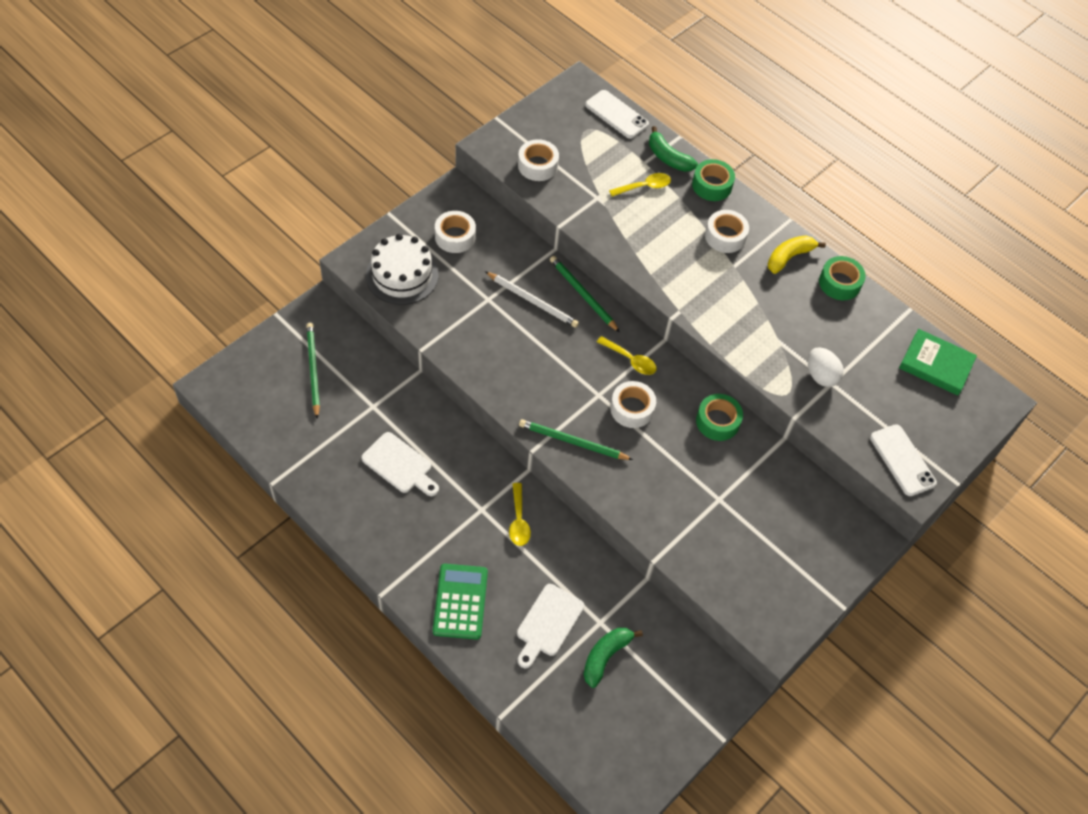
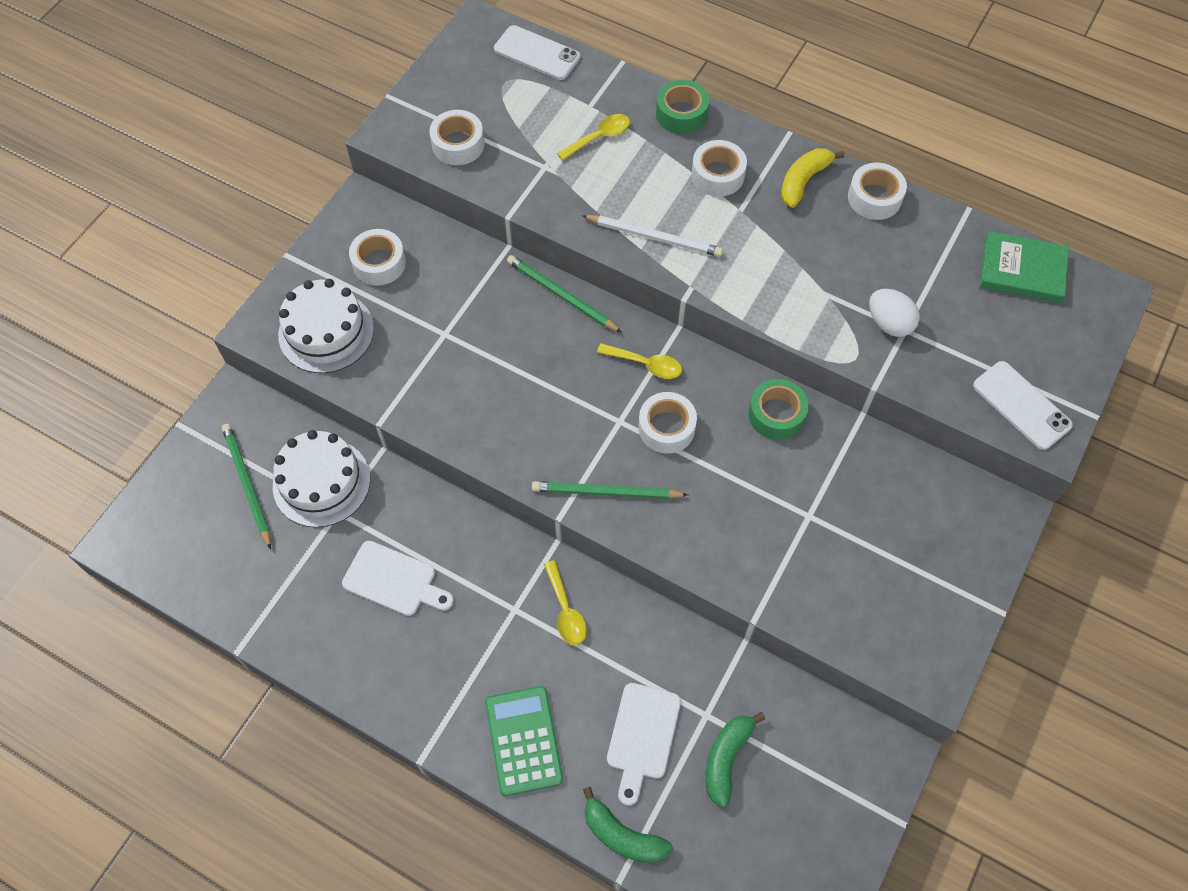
camera: 10 degrees left, 5 degrees up
white pencil [485,271,579,328] -> white pencil moved to [582,215,723,257]
green banana [649,126,698,172] -> green banana moved to [583,787,673,863]
green tape [819,256,866,300] -> white tape [848,163,907,220]
none -> white cake [273,430,370,527]

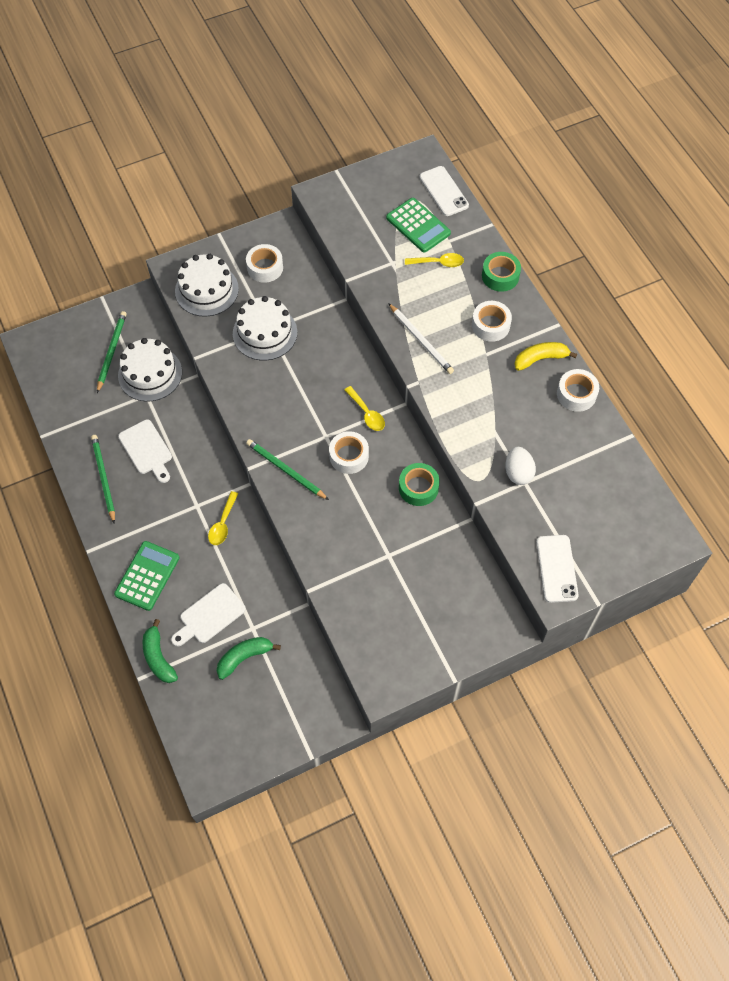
camera: 35 degrees right, 0 degrees up
white tape [430,110,484,165] -> none
green pencil [507,255,622,333] -> green pencil moved to [91,435,115,524]
green book [980,231,1069,303] -> none
none -> white cake [233,296,297,361]
none -> green calculator [386,198,451,253]

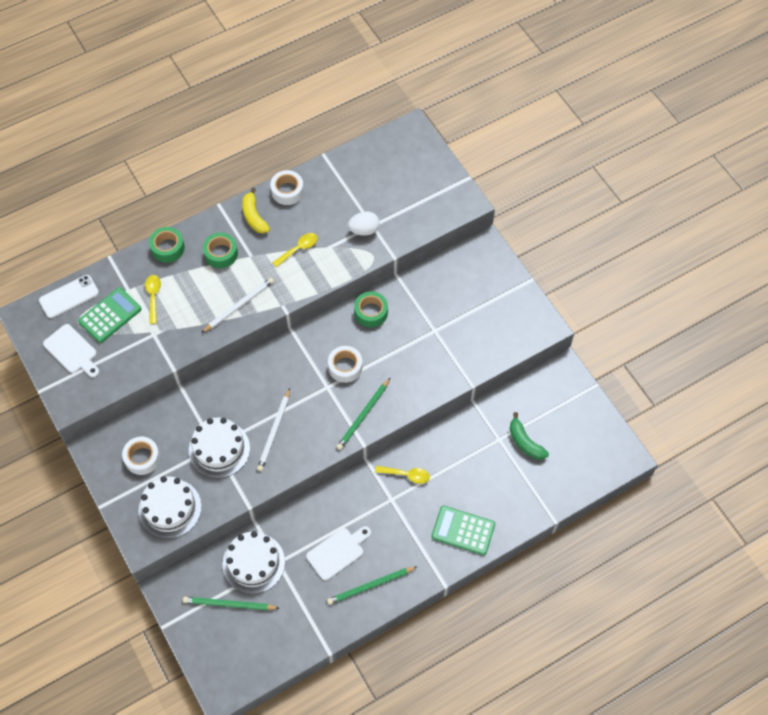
camera: 95 degrees left, 0 degrees up
green banana [143,619,178,683] -> none
white cutting board [171,583,246,647] -> white cutting board moved to [43,324,99,377]
yellow spoon [344,386,385,431] -> yellow spoon moved to [272,233,317,267]
white tape [472,301,512,342] -> green tape [203,232,238,268]
white phone [536,535,579,603] -> none
none -> white pencil [257,388,290,471]

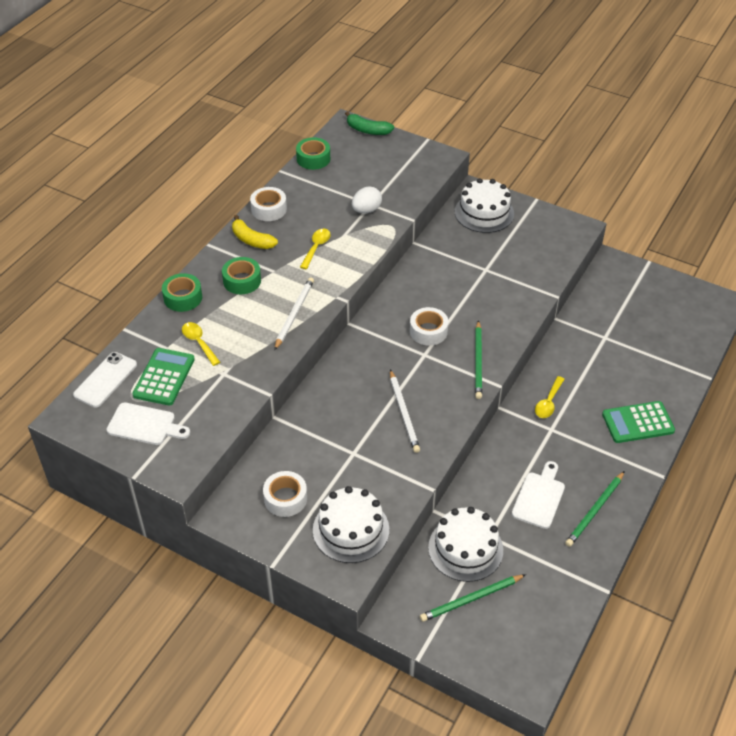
camera: 30 degrees left, 15 degrees down
white cake [189,418,250,478] -> white cake moved to [455,178,514,233]
green tape [354,291,388,327] -> green tape moved to [296,137,330,170]
yellow spoon [375,466,430,484] -> yellow spoon turned 135 degrees clockwise [535,376,565,418]
green banana [510,412,549,460] -> green banana moved to [345,111,394,135]

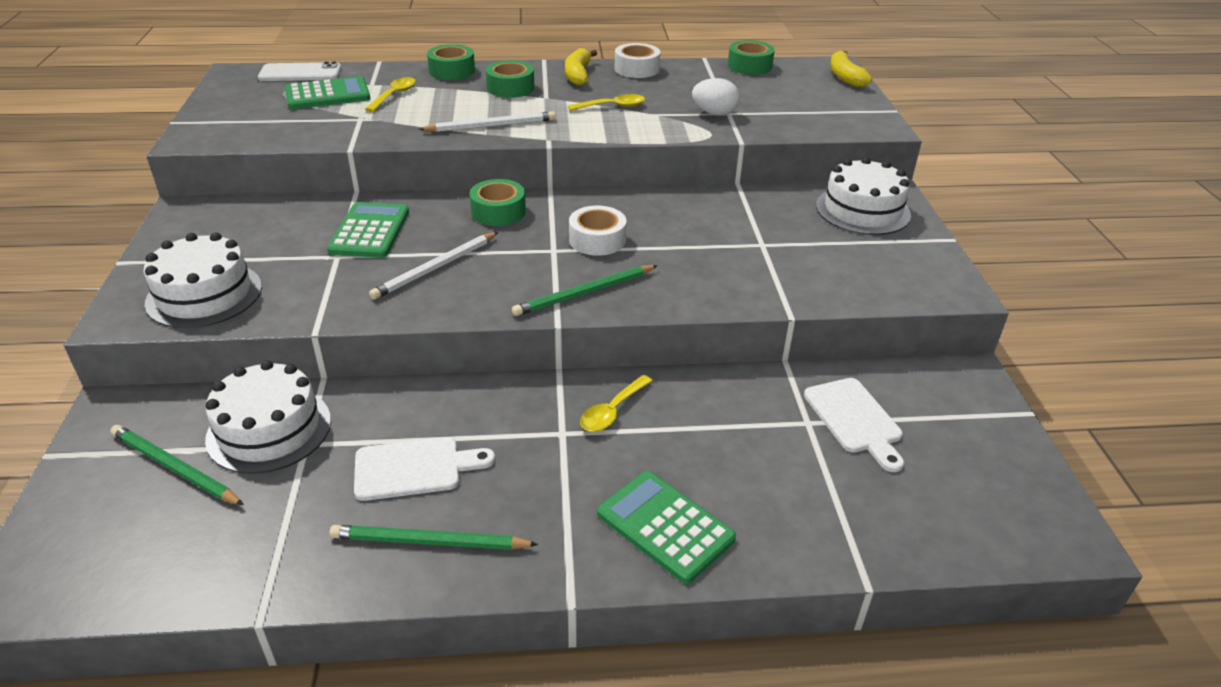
camera: 55 degrees right, 10 degrees down
white cutting board [106,402,190,445] -> white cutting board moved to [804,378,904,472]
white tape [263,471,307,517] -> none
green banana [345,111,394,135] -> yellow banana [830,51,872,87]
yellow spoon [535,376,565,418] -> yellow spoon turned 45 degrees counterclockwise [580,375,653,432]
none -> green calculator [327,202,409,258]
none -> green tape [469,179,526,226]

